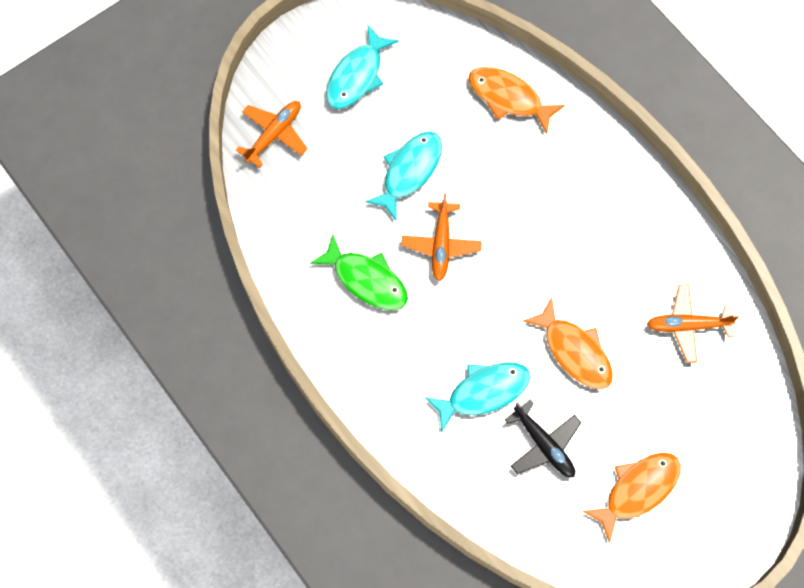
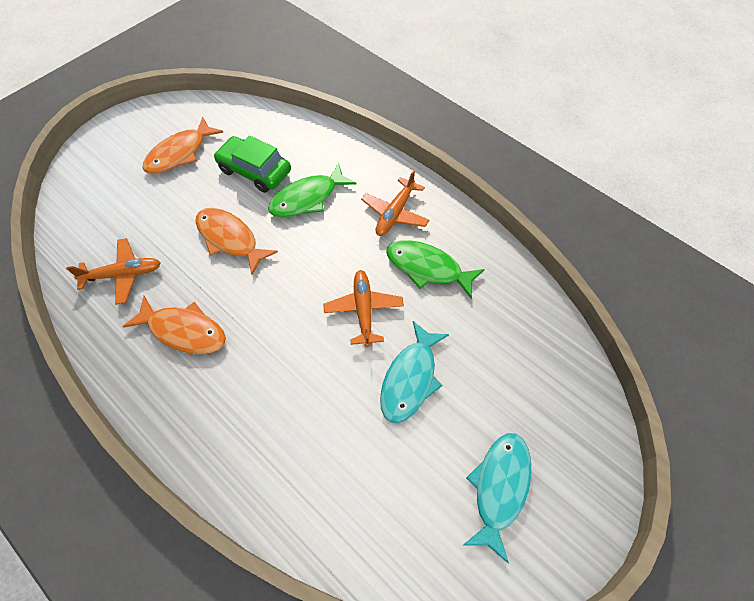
camera: 170 degrees right, 10 degrees down
orange plane [236,101,307,168] -> orange plane moved to [361,170,429,236]
turquoise fish [425,362,531,433] -> green fish [268,162,357,217]
orange fish [469,67,565,134] -> orange fish moved to [122,296,226,354]
black plane [505,400,581,477] -> green car [214,136,291,193]

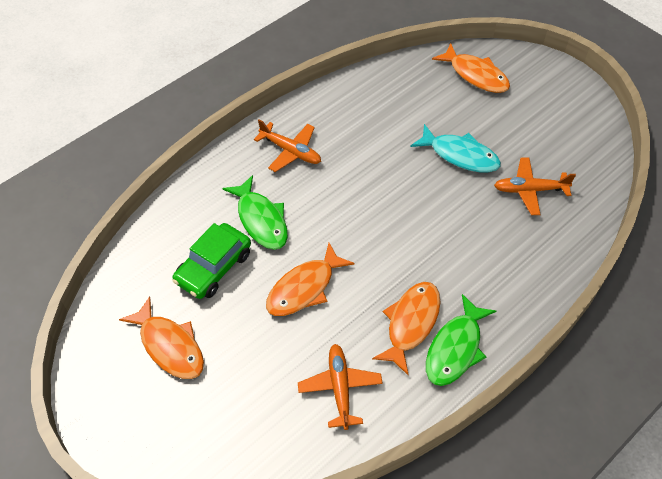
camera: 85 degrees left, 5 degrees down
orange plane [323,270,404,347] -> orange plane moved to [494,158,576,215]
green fish [386,240,485,299] -> green fish moved to [426,294,496,386]
turquoise fish [463,433,532,564] -> none
none -> orange fish [432,43,510,93]

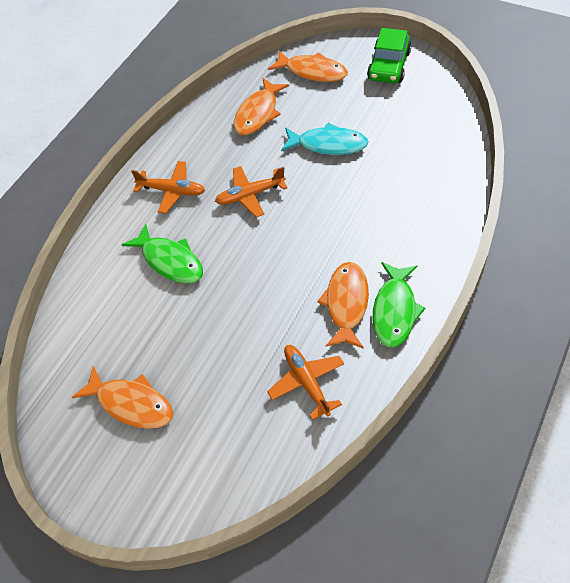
camera: 15 degrees left, 0 degrees up
green car [172,223,251,299] -> green car moved to [367,28,411,83]
orange fish [266,243,355,316] -> orange fish moved to [234,78,289,135]
orange plane [494,158,576,215] -> orange plane moved to [215,166,287,217]

